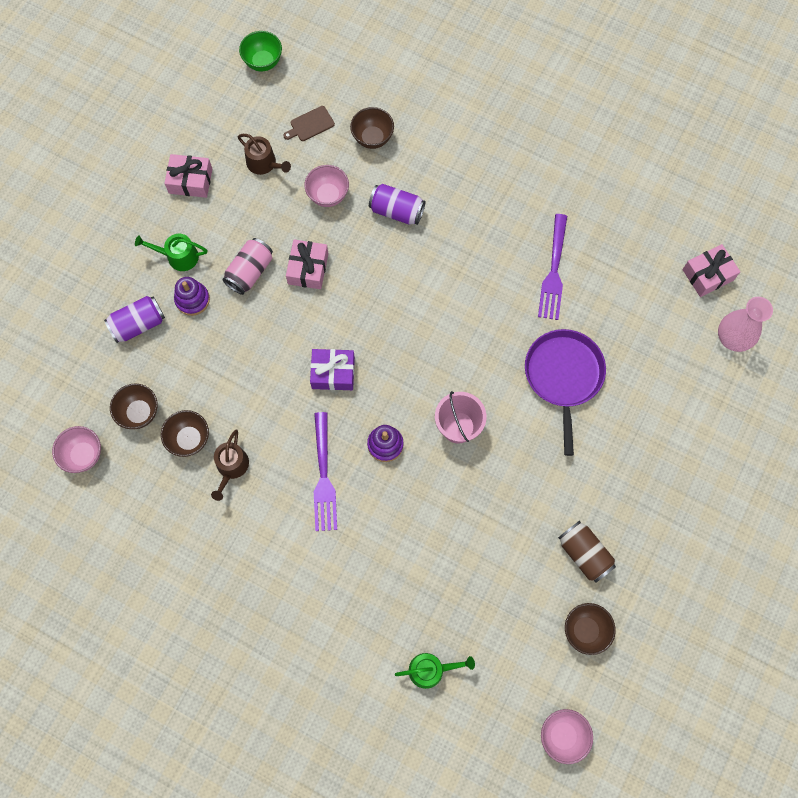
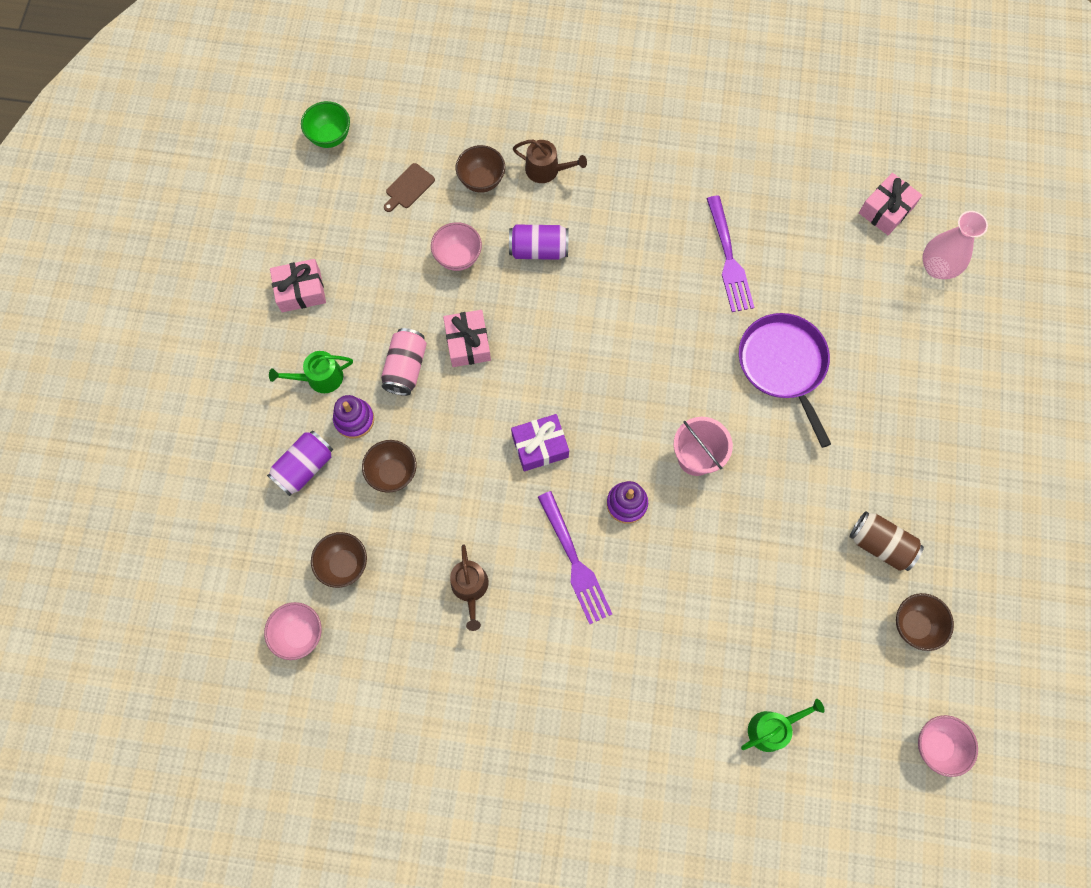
camera: 20 degrees left, 0 degrees up
brown bowl [161,410,209,457] -> brown bowl moved to [362,440,416,493]
brown watering can [238,134,291,175] -> brown watering can moved to [513,140,587,183]

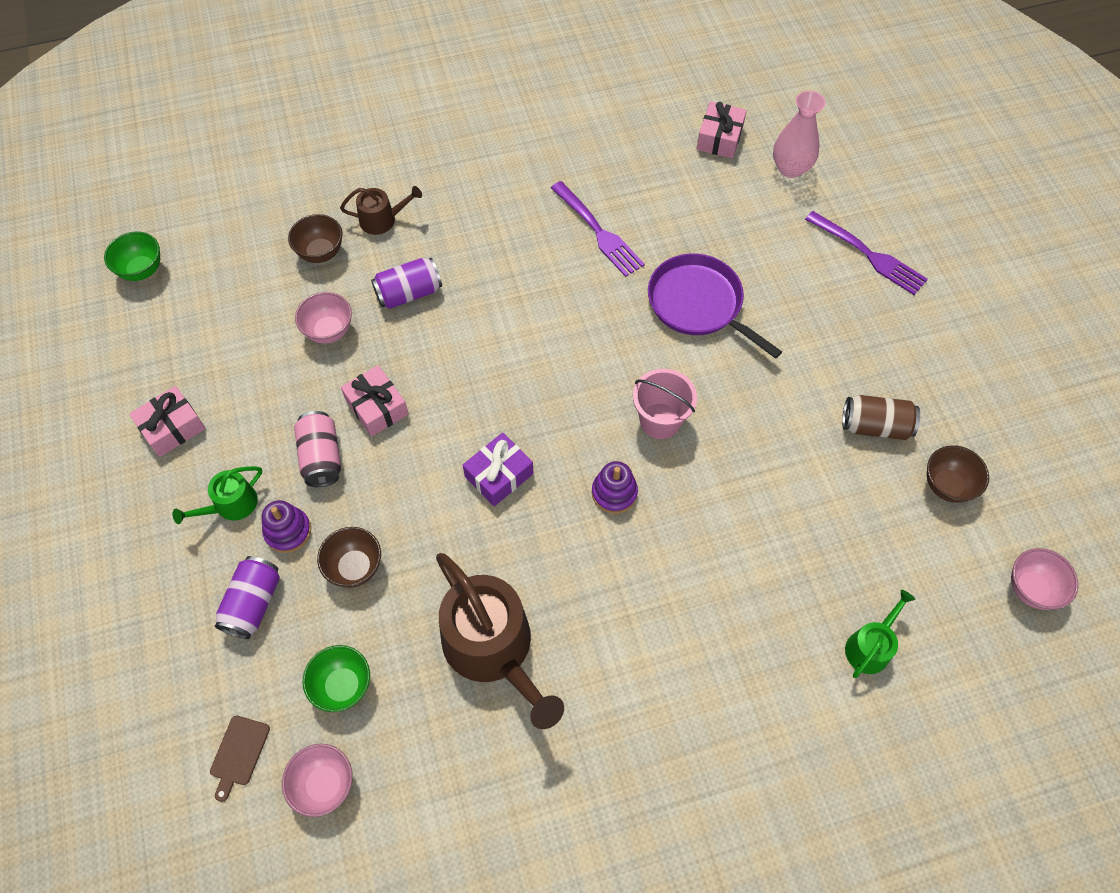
camera: 25 degrees left, 10 degrees down
brown bowl [311,532,367,588] -> green bowl [303,645,370,712]
brown cutting board [384,163,435,212] -> brown cutting board moved to [210,716,270,802]
brown watering can [450,545,489,631] -> brown watering can [436,553,564,729], size x2.04
purple fork [538,491,612,624] -> purple fork moved to [805,211,928,295]

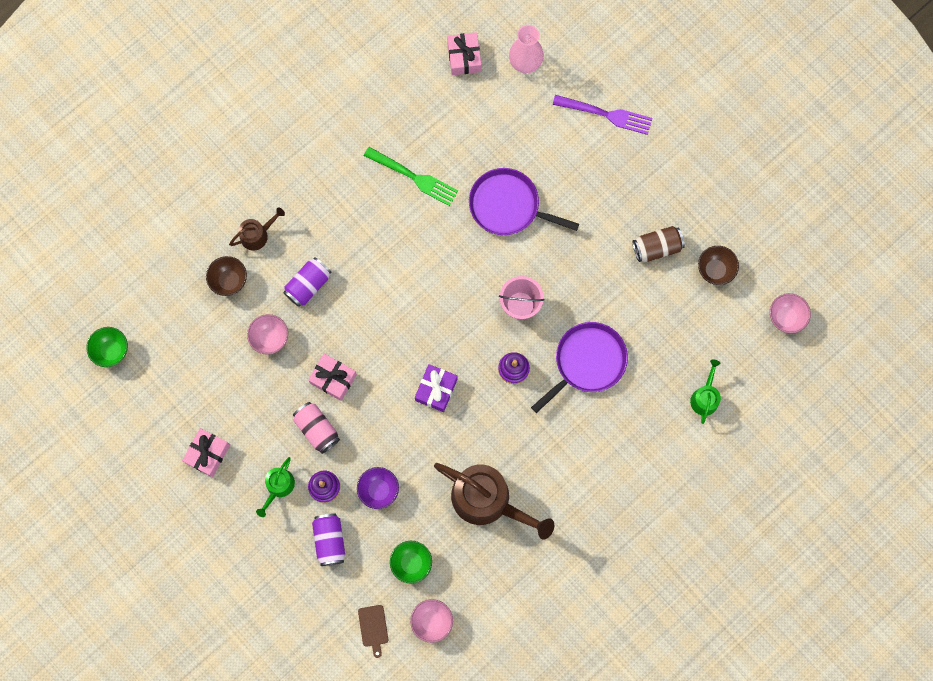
camera: 25 degrees left, 15 degrees up
brown bowl [317,527,381,588] -> purple bowl [357,467,399,509]
purple fork [551,181,645,277] -> green fork [364,147,458,206]
none -> purple pan [531,322,628,413]

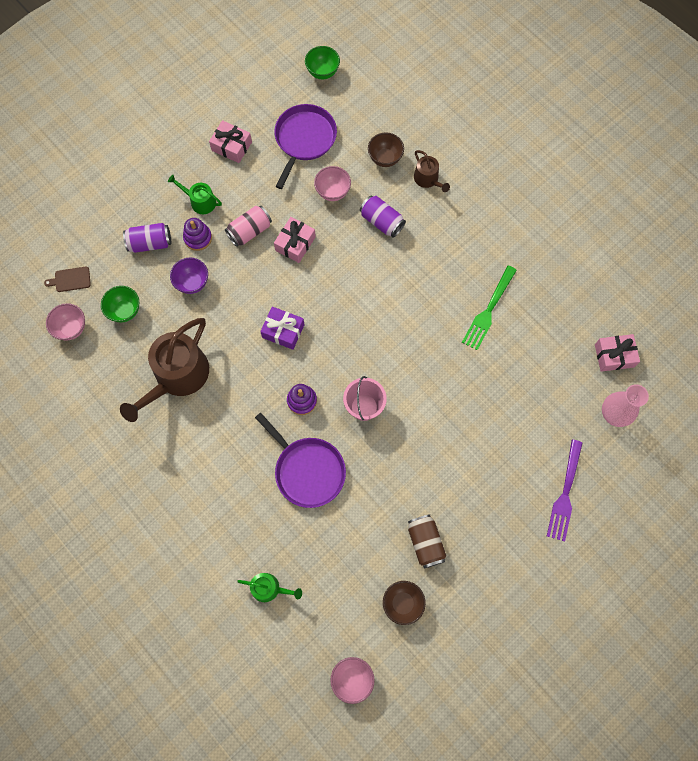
camera: 90 degrees right, 5 degrees down
purple pan [469,168,579,235] -> purple pan moved to [274,104,337,189]

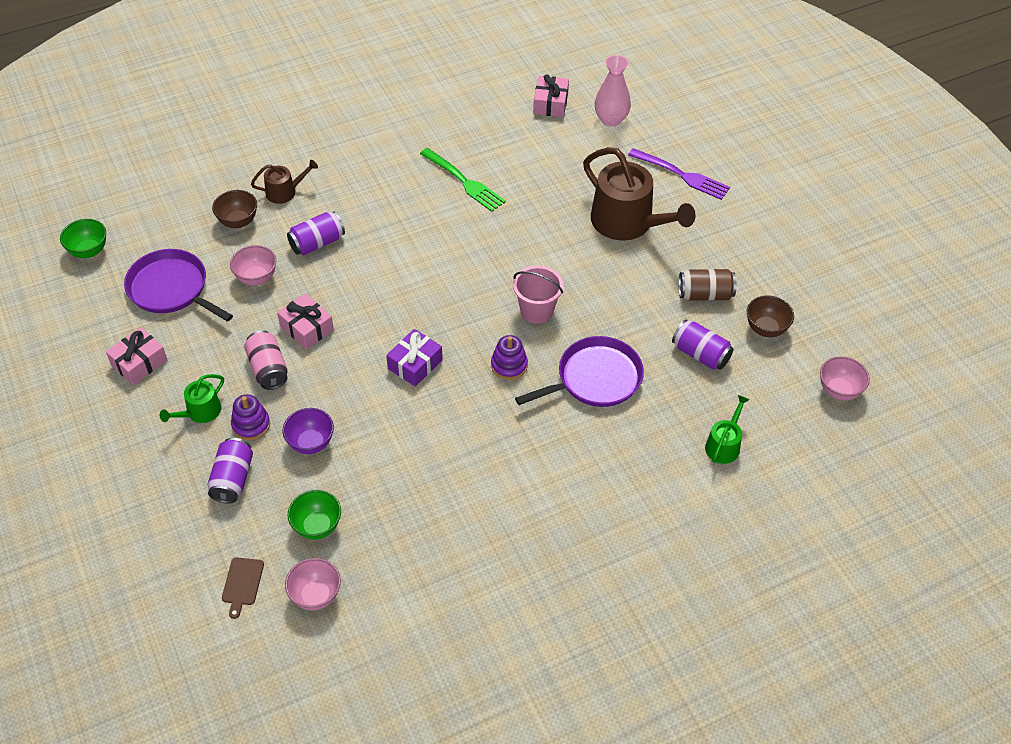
camera: 75 degrees left, 20 degrees down
brown watering can [120,318,209,422] -> brown watering can moved to [583,147,696,240]
none -> purple can [672,320,733,370]

